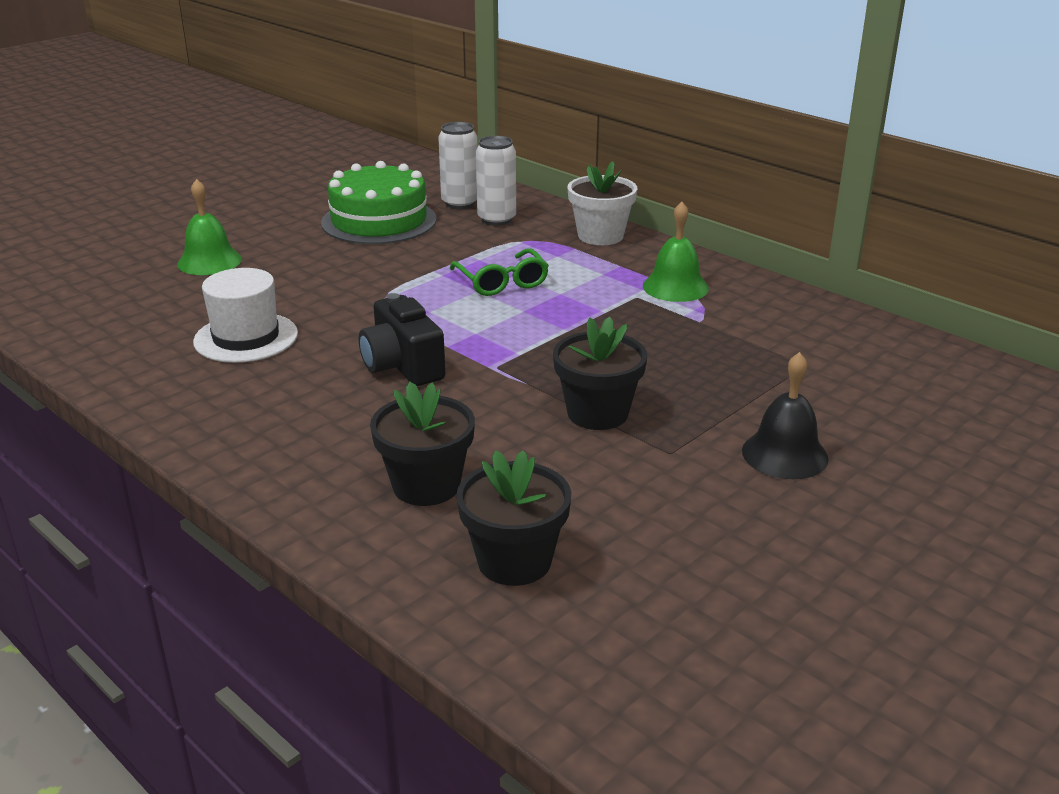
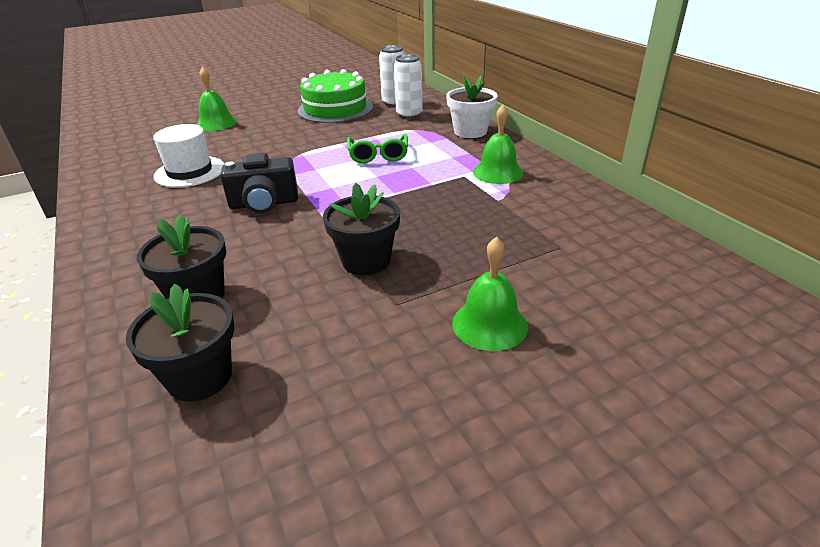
camera: 20 degrees right, 5 degrees up
black camera [359,293,445,386] -> black camera turned 90 degrees counterclockwise [220,153,298,213]
black bell [742,352,829,479] -> green bell [452,237,528,351]

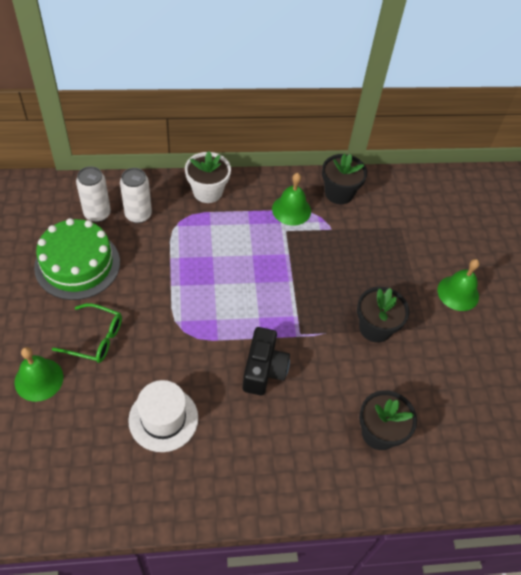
camera: 75 degrees left, 20 degrees up
black flower pot [126,284,234,402] -> black flower pot moved to [322,154,367,204]
green glasses [347,134,408,163] -> green glasses moved to [52,303,122,363]

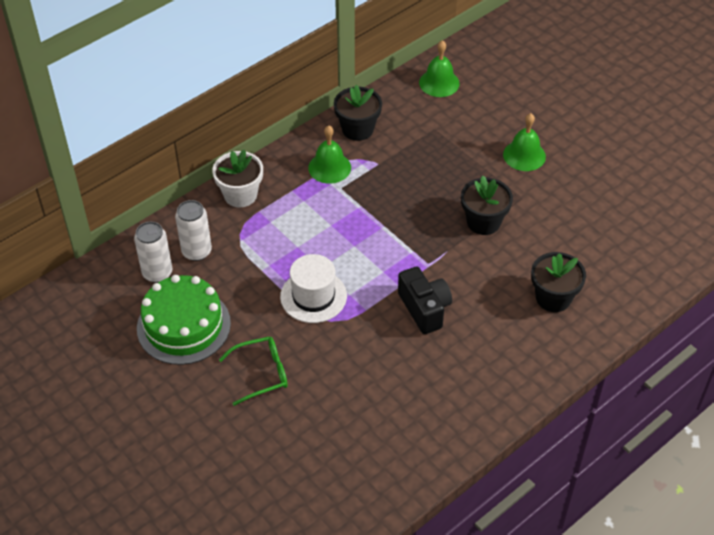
camera: 30 degrees left, 5 degrees down
green bell [15,347,63,402] -> green bell moved to [419,40,460,97]
white hat [128,380,198,452] -> white hat moved to [280,254,347,323]

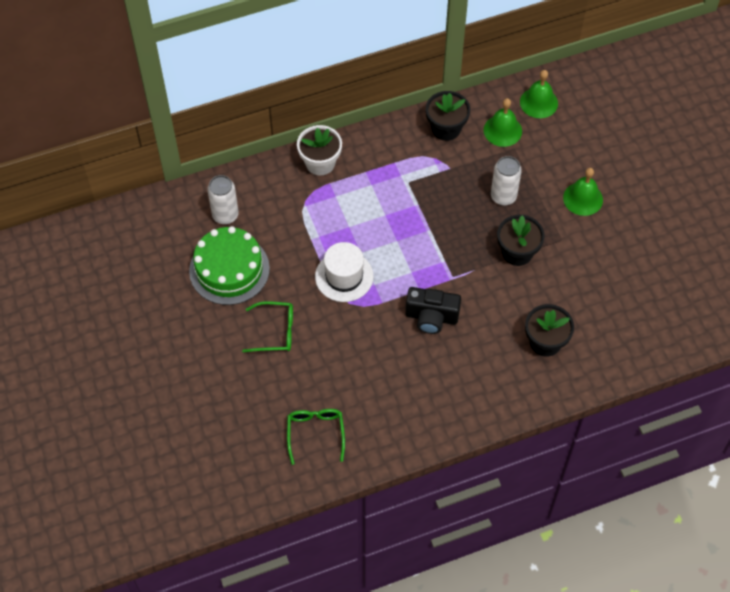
camera: 20 degrees right, 10 degrees up
white can [175,200,212,261] -> white can moved to [491,156,522,205]
green bell [308,125,351,184] -> green bell moved to [484,98,522,147]
black camera [398,266,452,334] -> black camera turned 105 degrees clockwise [405,287,461,334]
none -> green glasses [287,409,345,465]

